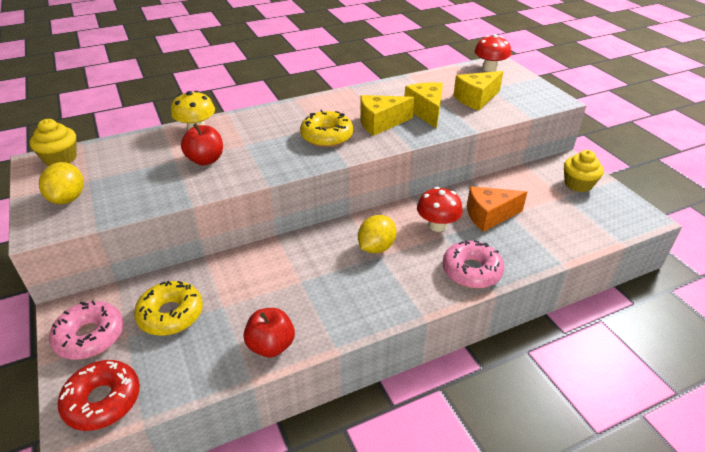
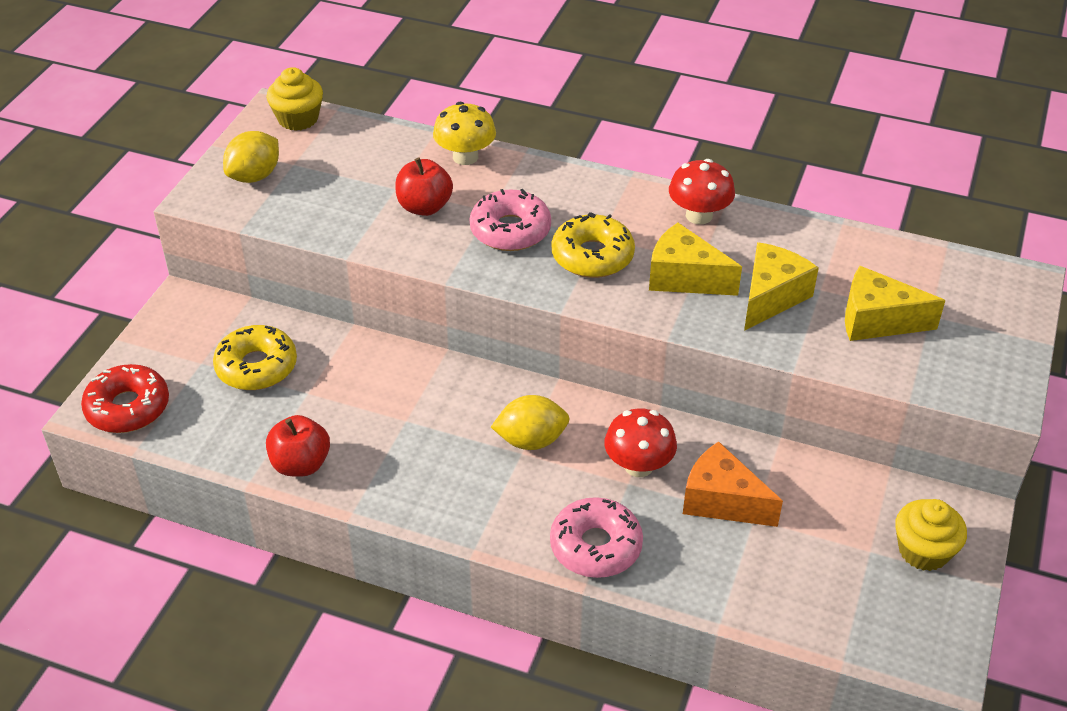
camera: 45 degrees right, 5 degrees up
pink donut [49,301,123,360] -> pink donut moved to [470,189,551,251]
red mushroom [474,34,511,72] -> red mushroom moved to [669,159,735,225]

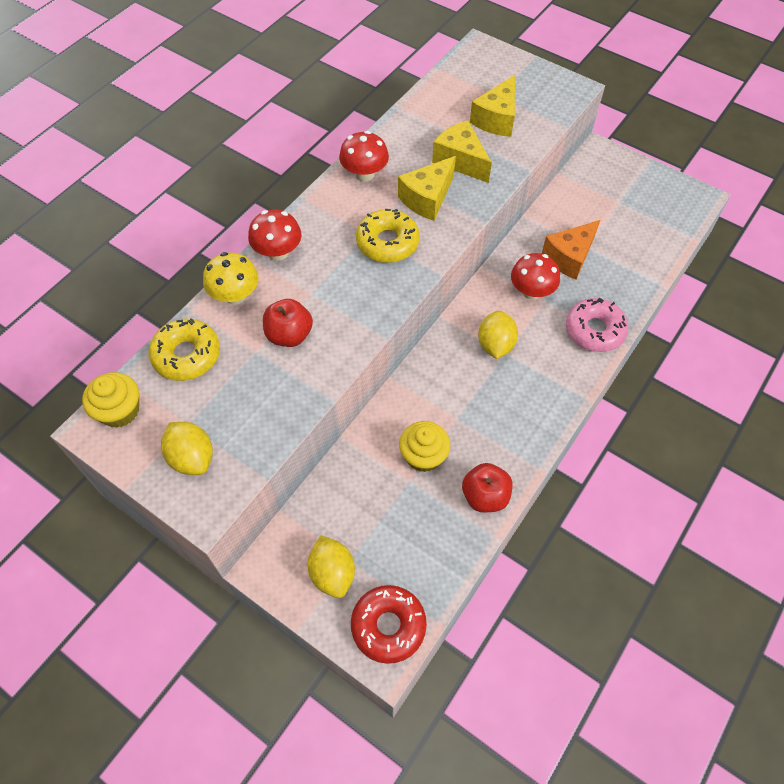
camera: 75 degrees left, 15 degrees up
yellow donut [213,325,297,390] -> yellow donut moved to [149,318,220,381]
pink donut [470,189,551,251] -> none
yellow cupcake [895,499,967,571] -> yellow cupcake moved to [399,421,450,472]
none -> red mushroom [248,209,302,261]
none -> yellow lemon [307,535,355,598]

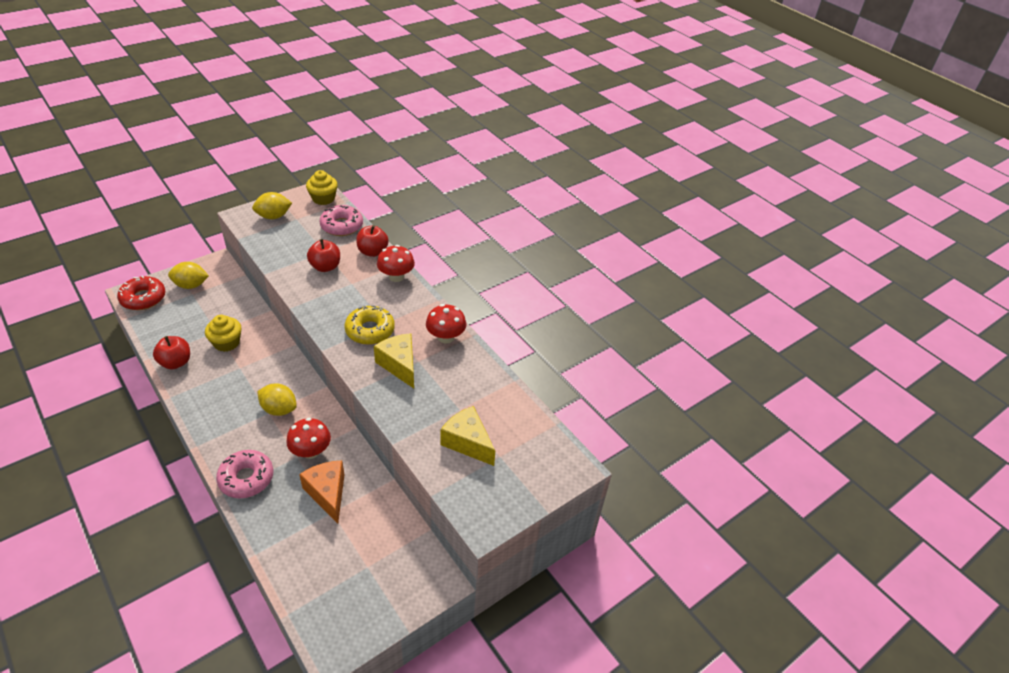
camera: 105 degrees right, 15 degrees down
yellow donut [149,318,220,381] -> pink donut [319,205,363,236]
yellow mushroom [203,252,258,305] -> red apple [356,225,389,257]
yellow cheese [432,120,492,183] -> none

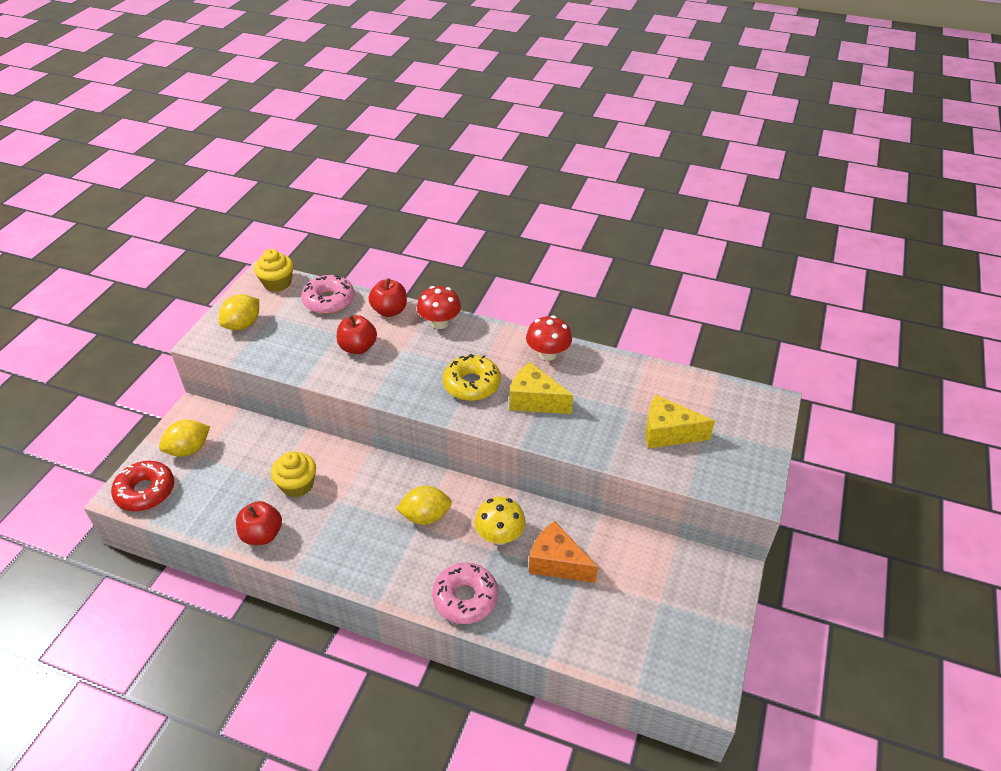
camera: 30 degrees left, 0 degrees up
red mushroom [286,418,331,459] -> yellow mushroom [474,497,526,545]

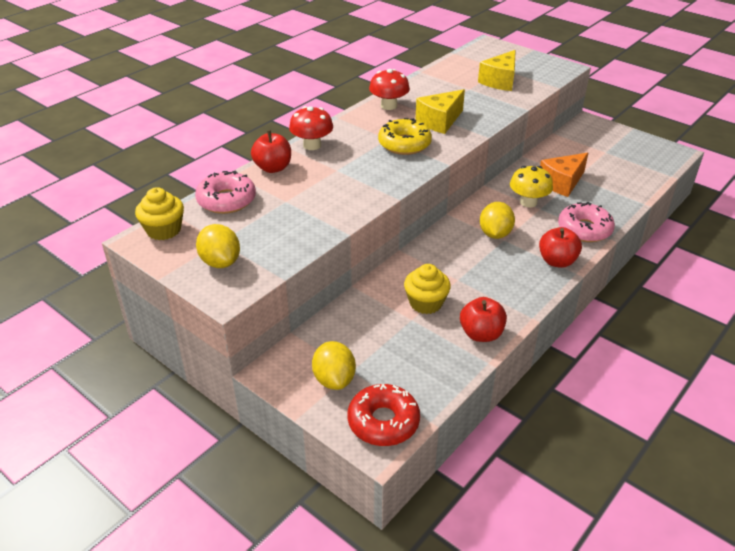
camera: 70 degrees left, 5 degrees down
red apple [337,315,377,354] -> red apple moved to [539,227,582,268]

